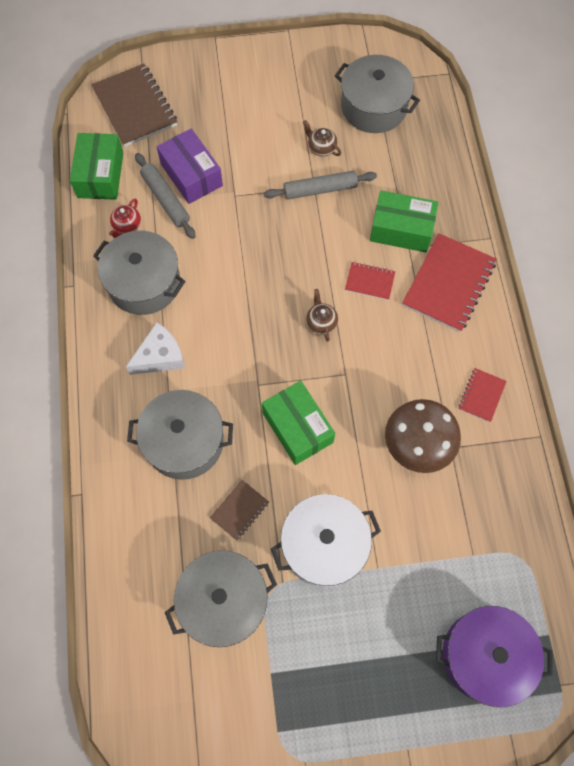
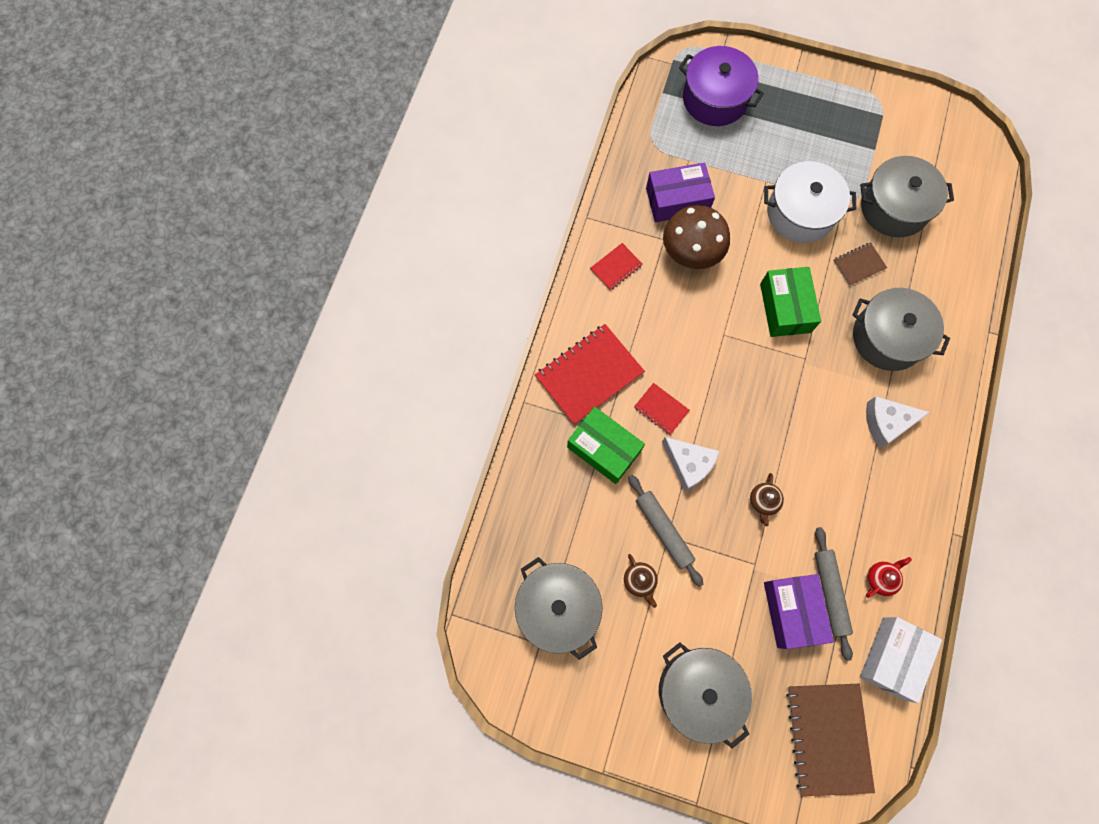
camera: 155 degrees left, 5 degrees up
green box [70,133,123,200] -> white box [860,617,942,703]
grey pot [93,231,185,315] -> grey pot moved to [659,642,752,749]
grey rolling pin [264,171,377,200] -> grey rolling pin turned 45 degrees clockwise [628,475,703,587]
brown teapot [306,289,338,342] -> brown teapot moved to [750,473,784,526]
none -> purple box [646,162,715,222]
none -> white cheese [662,437,720,491]

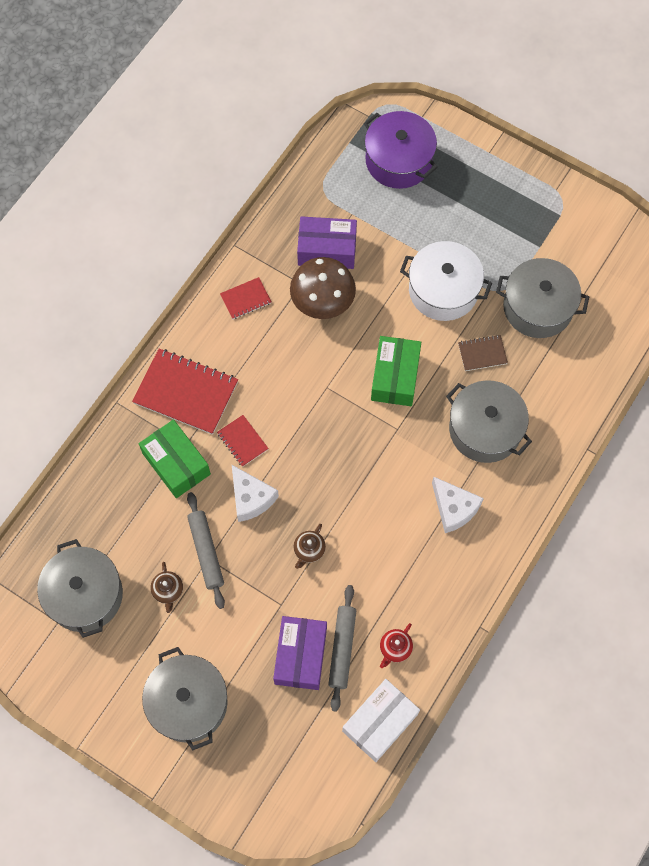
camera: 15 degrees right, 5 degrees down
red notebook [535,324,645,425] -> red notebook turned 45 degrees clockwise [132,348,238,435]
brown notebook [786,684,875,796] -> none
white cheese [866,396,930,448] -> white cheese turned 135 degrees counterclockwise [432,477,484,533]
red teapot [866,557,912,598] -> red teapot turned 150 degrees clockwise [380,623,413,668]

